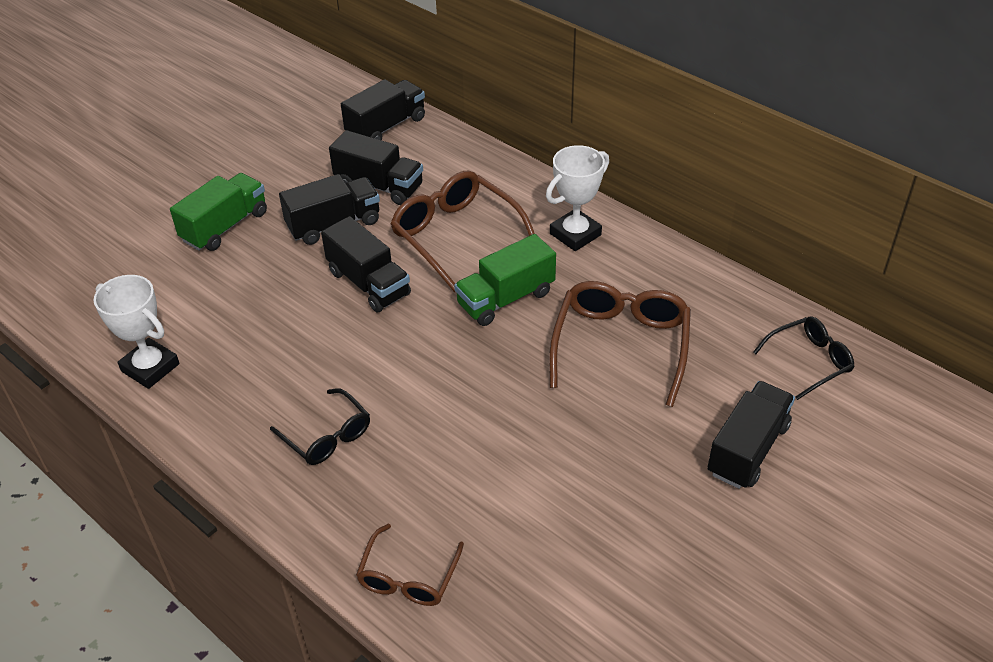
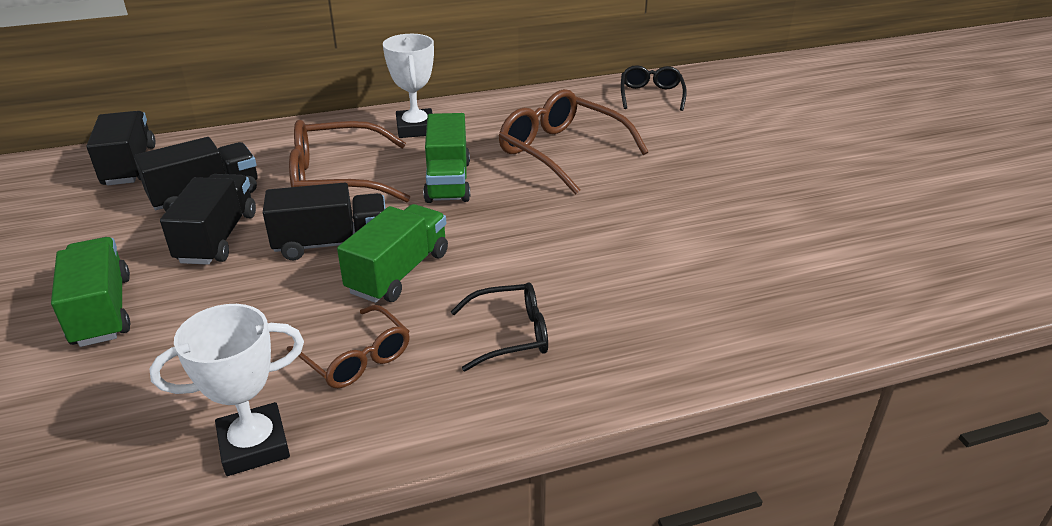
camera: 60 degrees left, 10 degrees down
brown glasses [356,524,464,606] -> brown glasses moved to [287,305,410,388]
black truck [707,381,795,489] -> none
none -> green truck [337,204,448,303]

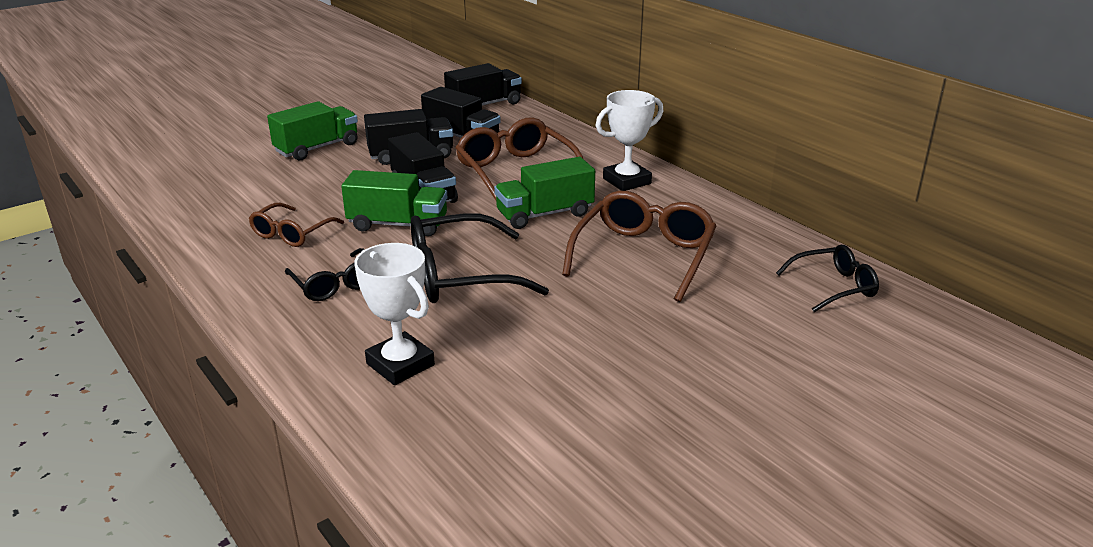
camera: 70 degrees right, 5 degrees down
white trophy [149,304,304,476] -> white trophy moved to [354,243,435,385]
none -> black glasses [411,213,549,303]

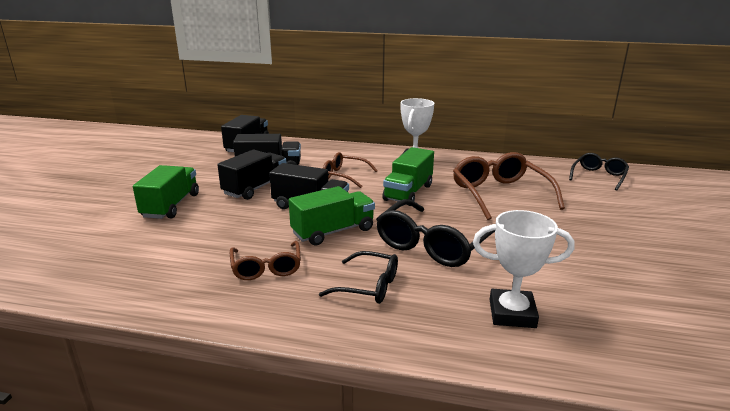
camera: 40 degrees left, 5 degrees down
brown glasses [456,117,583,200] -> brown glasses [323,152,378,188], size x0.59

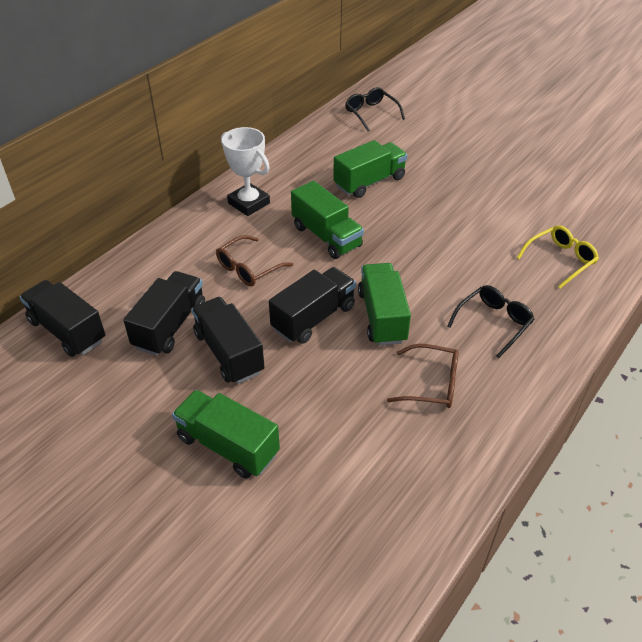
camera: 65 degrees left, 20 degrees up
black glasses [376,199,495,267] -> none
brown glasses [453,152,565,220] -> green truck [333,140,408,198]
white trophy [473,210,574,328] -> yellow glasses [517,225,599,289]

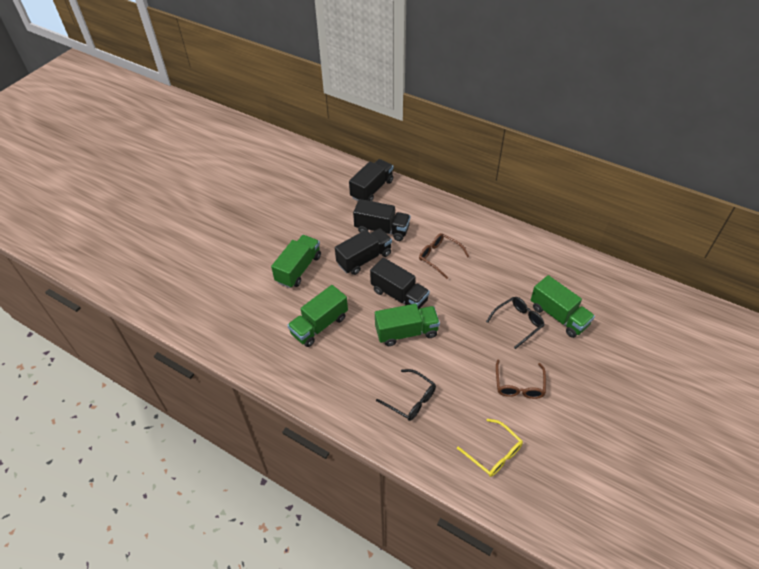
camera: 85 degrees right, 5 degrees up
white trophy [221,127,270,216] -> none
green truck [291,181,364,259] -> green truck moved to [287,285,348,347]
black glasses [345,87,405,131] -> black glasses moved to [486,297,544,349]
brown glasses [387,344,459,408] -> brown glasses moved to [496,360,546,399]

